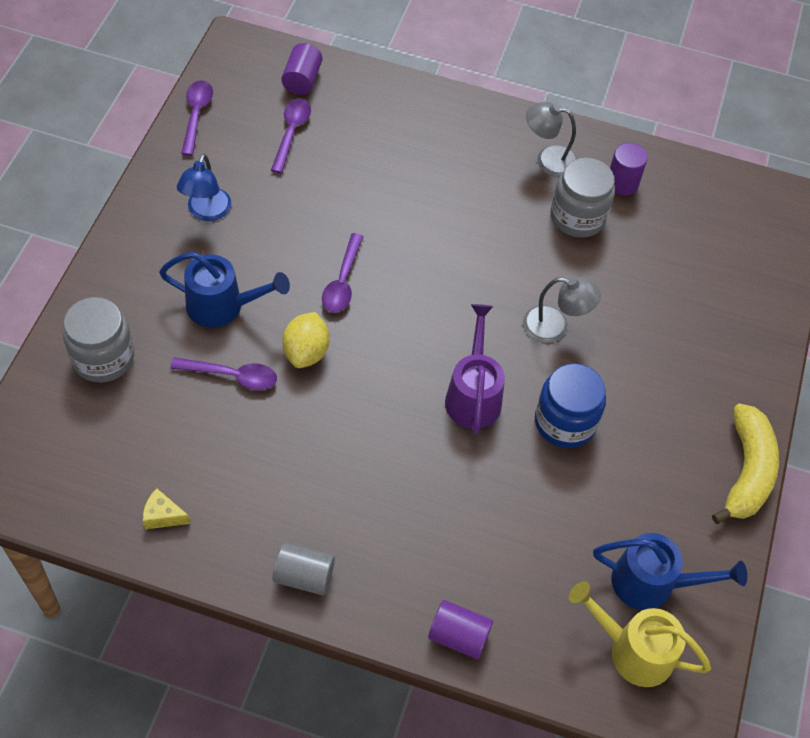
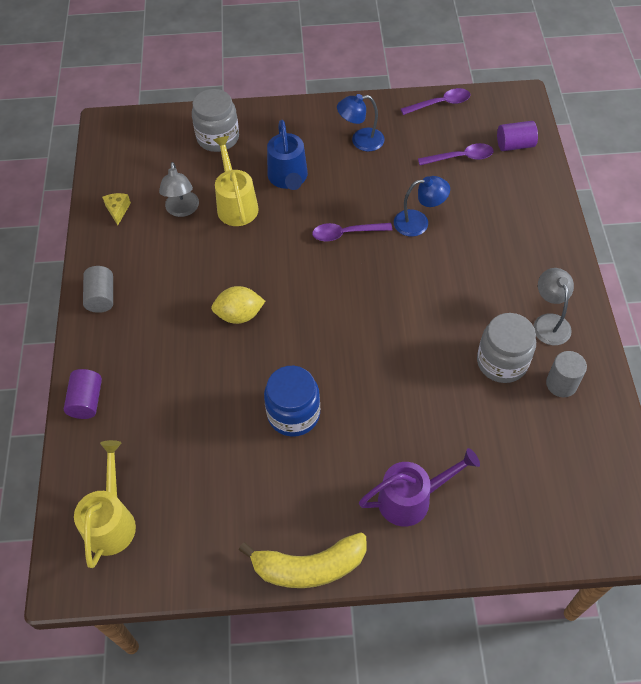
camera: 75 degrees right, 0 degrees up
purple spoon [170,357,277,390] -> yellow watering can [213,136,259,226]
yellow lemon [282,312,330,368] -> yellow lemon moved to [211,286,265,324]
purple watering can [445,304,505,434] -> purple watering can moved to [359,448,480,526]
grey lamp [523,277,601,343] -> grey lamp moved to [159,162,199,217]
blue watering can [593,533,747,610] -> none
purple cylinder [610,143,648,196] -> grey cylinder [546,351,587,397]
none -> blue lamp [394,176,450,237]

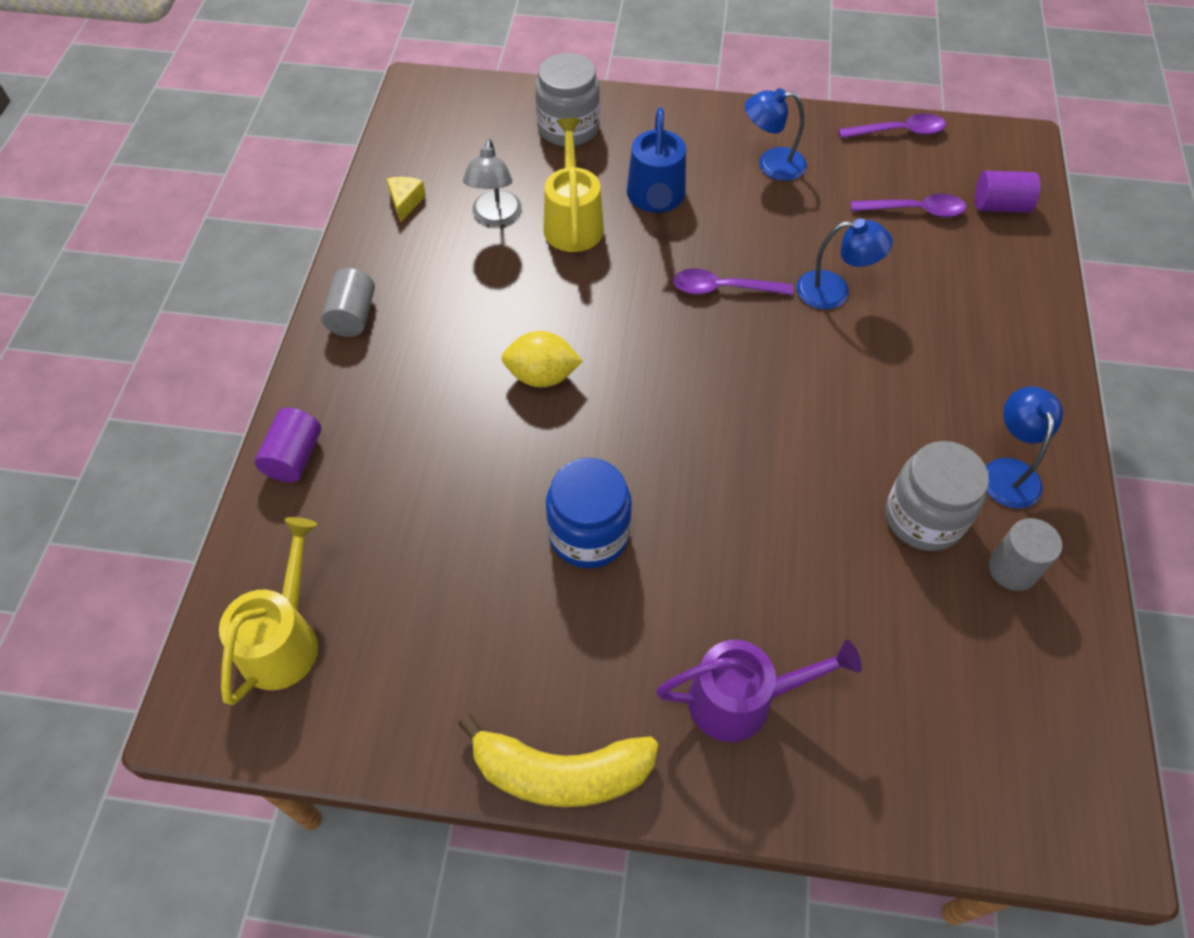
camera: 10 degrees right, 0 degrees up
grey lamp [533,268,574,345] -> blue lamp [986,386,1063,509]

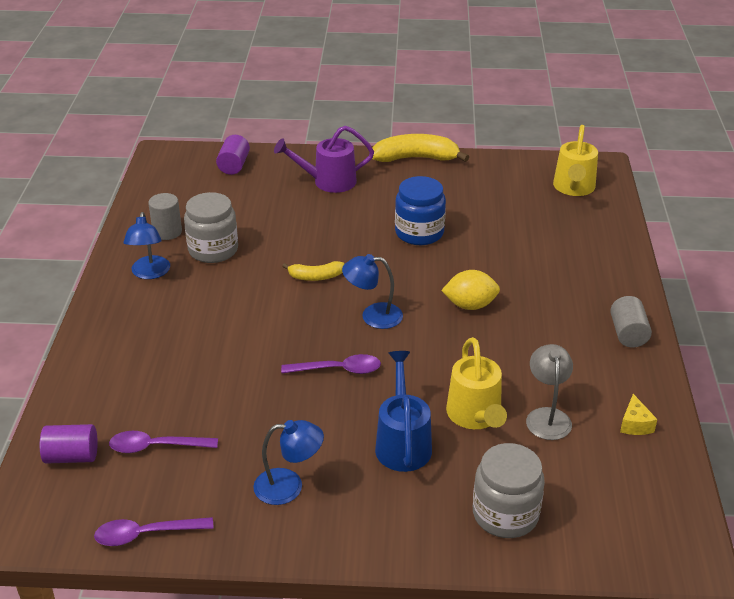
camera: 175 degrees right, 20 degrees down
purple cylinder [255,408,321,483] -> purple cylinder moved to [216,135,250,175]
blue lamp [796,219,893,309] -> blue lamp moved to [342,254,403,329]
none -> yellow banana [282,261,344,281]

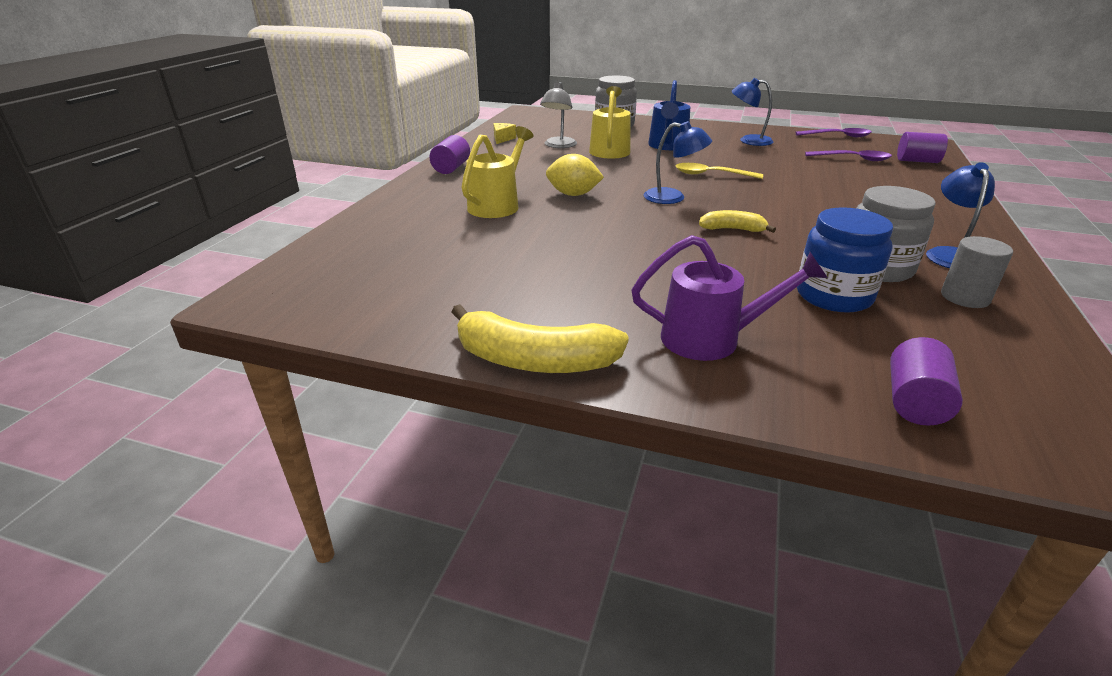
camera: 165 degrees left, 5 degrees down
purple spoon [281,354,381,374] -> yellow spoon [676,163,763,179]
blue jar [395,176,446,245] -> blue jar moved to [797,207,893,313]
yellow watering can [553,125,598,196] -> yellow watering can moved to [461,126,533,218]
grey cylinder [610,296,652,347] -> purple cylinder [429,135,470,174]

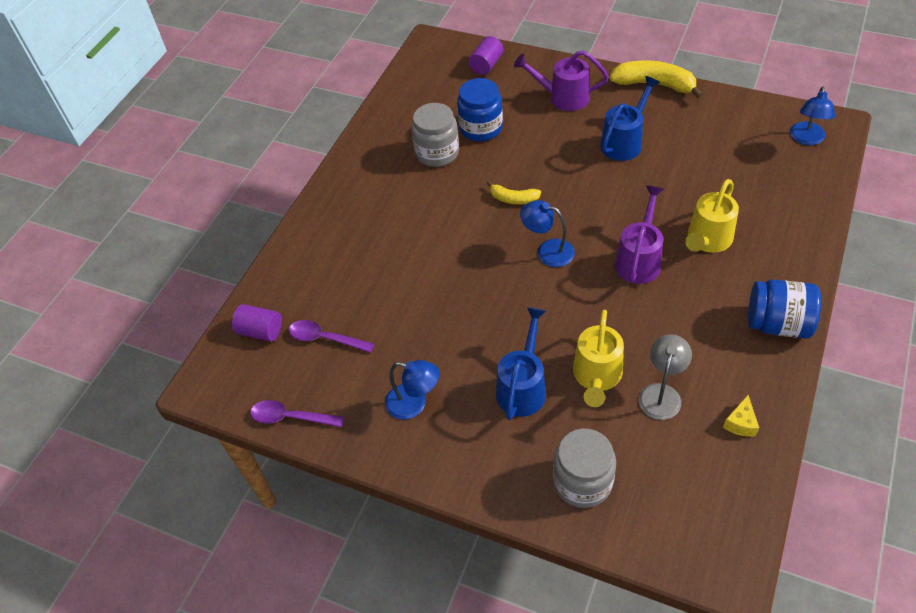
camera: 170 degrees left, 20 degrees up
purple cylinder [429,135,470,174] -> blue jar [748,280,821,338]
yellow lemon [546,154,604,196] -> purple watering can [615,186,664,284]
yellow spoon [676,163,763,179] -> none
blue lamp [926,162,995,268] -> blue lamp moved to [790,86,835,145]
grey cylinder [941,236,1013,308] -> none
none -> blue watering can [600,76,660,161]

